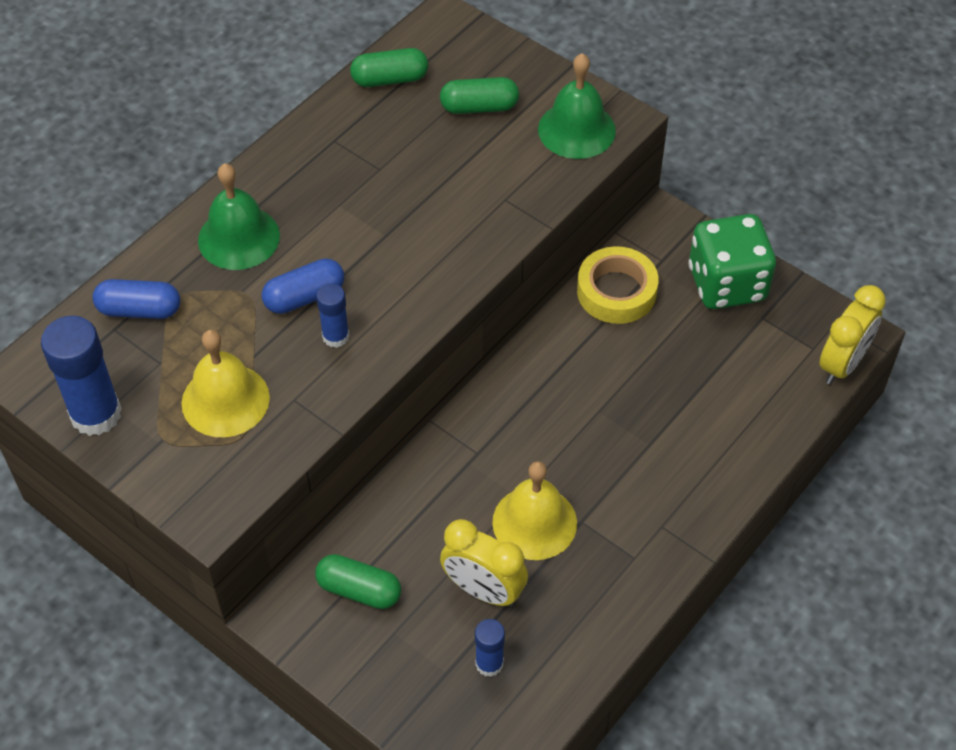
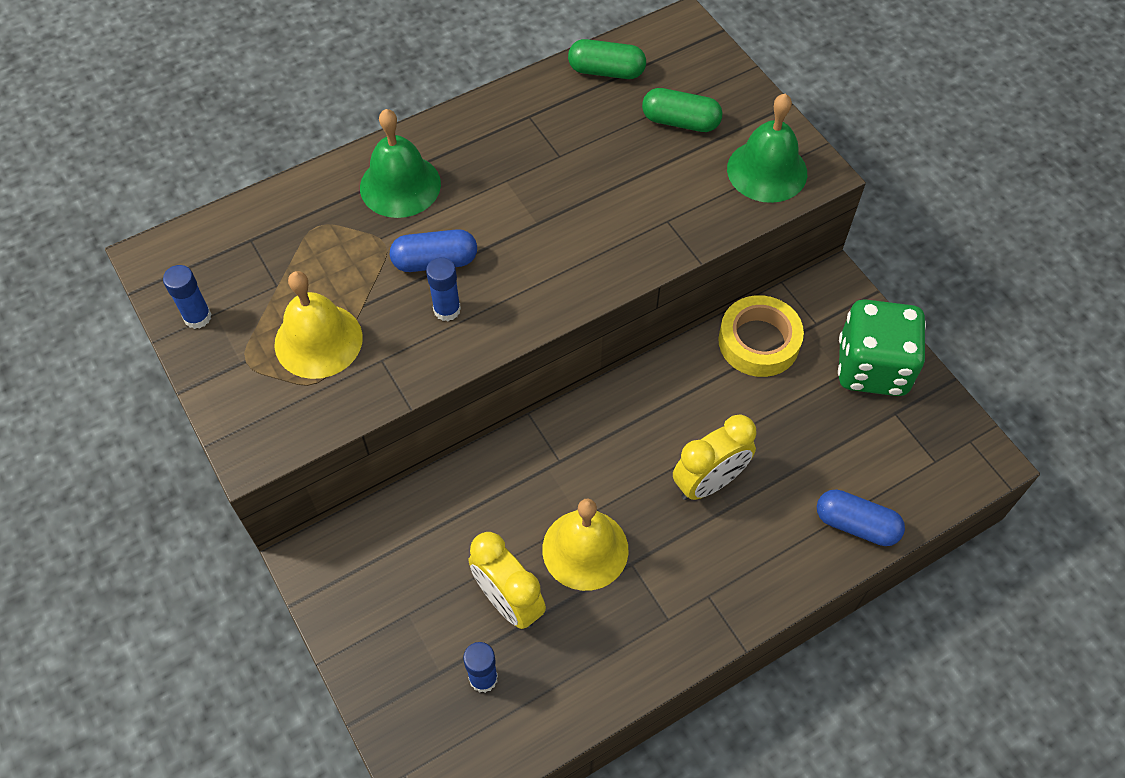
camera: 20 degrees right, 5 degrees up
blue glue stick [41,316,122,436] -> blue glue stick [163,265,211,329], size x0.55
blue capsule [93,279,180,319] -> blue capsule moved to [817,489,905,546]
green capsule [315,554,401,609] -> none
yellow clock [819,285,886,384] -> yellow clock moved to [673,415,756,500]

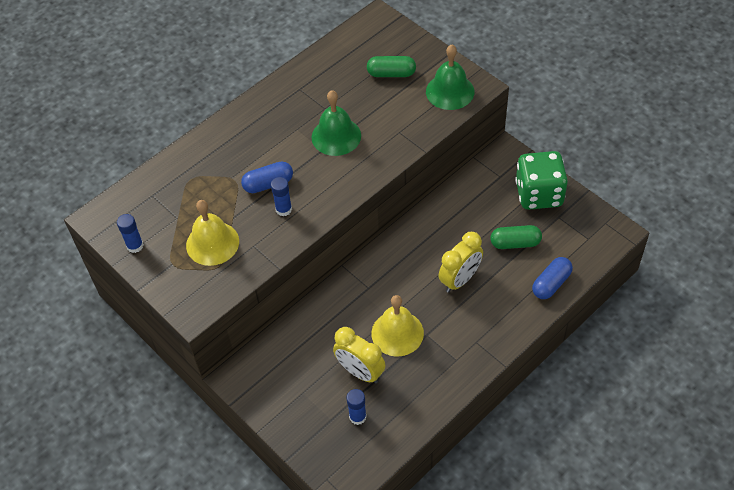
camera: 10 degrees left, 5 degrees down
green bell [360,109,441,218] -> green bell moved to [312,90,361,156]
green capsule [568,39,646,79] -> green capsule moved to [490,225,542,249]
yellow tape [718,295,804,377] -> none
blue capsule [817,489,905,546] -> blue capsule turned 60 degrees counterclockwise [532,257,573,299]

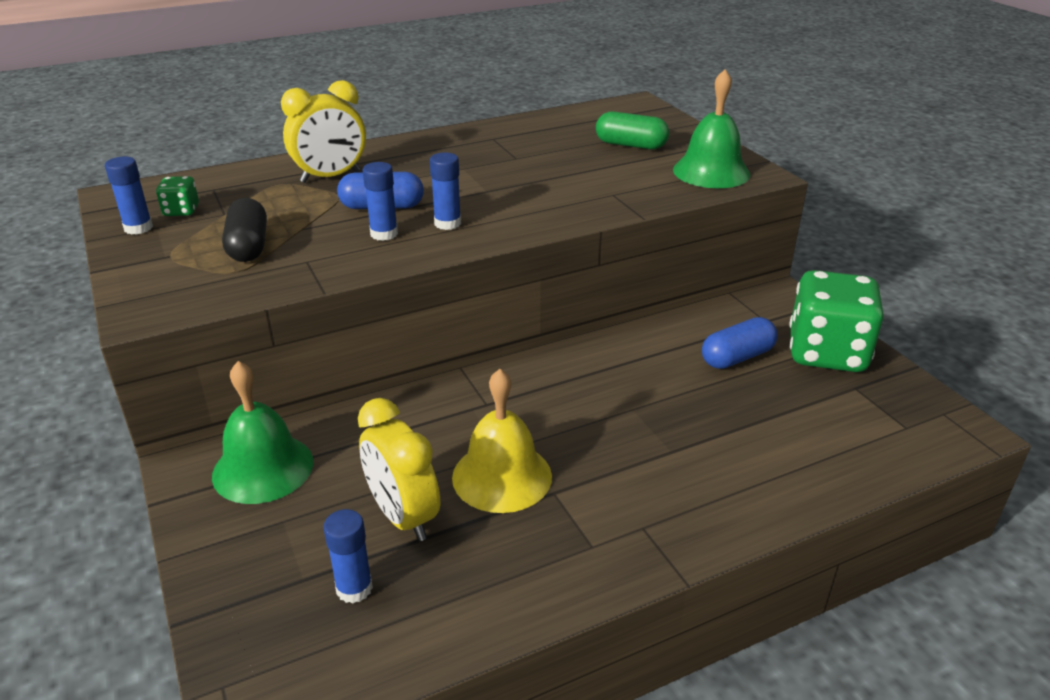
camera: 15 degrees right, 20 degrees down
yellow bell [186,200,239,266] -> black capsule [222,198,267,262]
green bell [312,90,361,156] -> green bell moved to [212,361,313,504]
yellow clock [439,232,483,293] -> yellow clock moved to [281,80,366,183]
green capsule [490,225,542,249] -> none
blue capsule [532,257,573,299] -> blue capsule moved to [702,317,777,369]
none -> green dice [156,176,199,216]
none -> blue glue stick [430,152,461,230]

